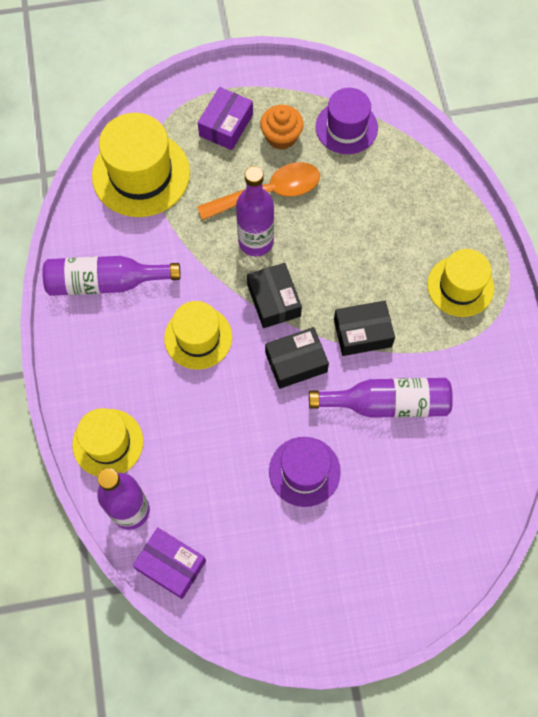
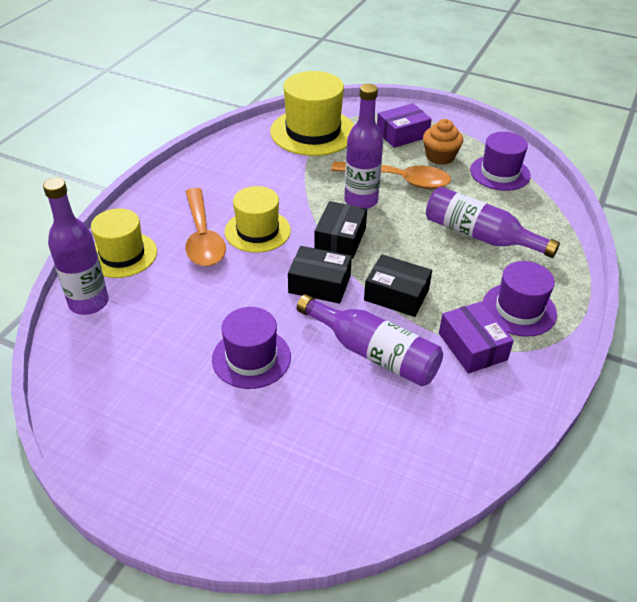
camera: 35 degrees right, 25 degrees down
purple bottle [42,256,181,296] -> purple bottle moved to [426,187,560,258]
purple box [133,528,206,599] -> purple box moved to [439,301,514,373]
yellow hat [427,249,494,317] -> purple hat [483,261,557,337]
none -> orange spoon [185,188,226,266]

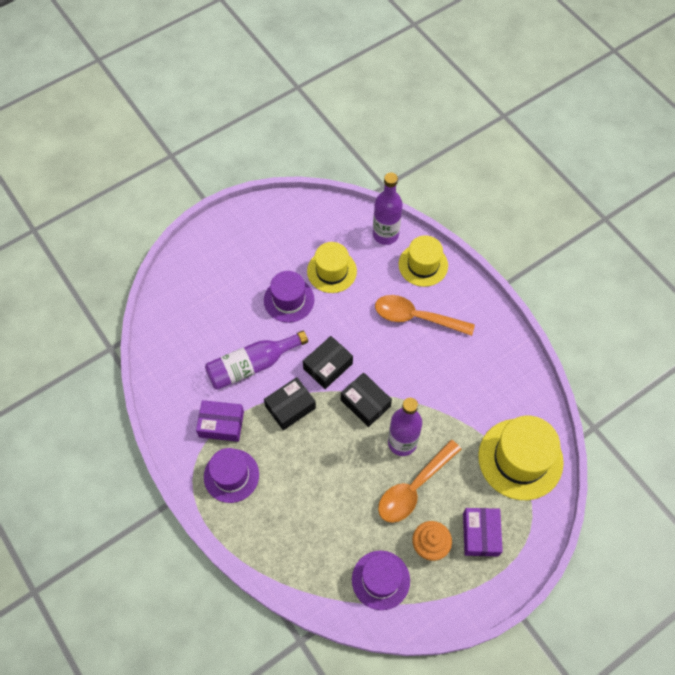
camera: 120 degrees right, 20 degrees up
yellow hat [225,186,291,253] -> yellow hat moved to [307,242,357,293]
purple bottle [426,187,560,258] -> none

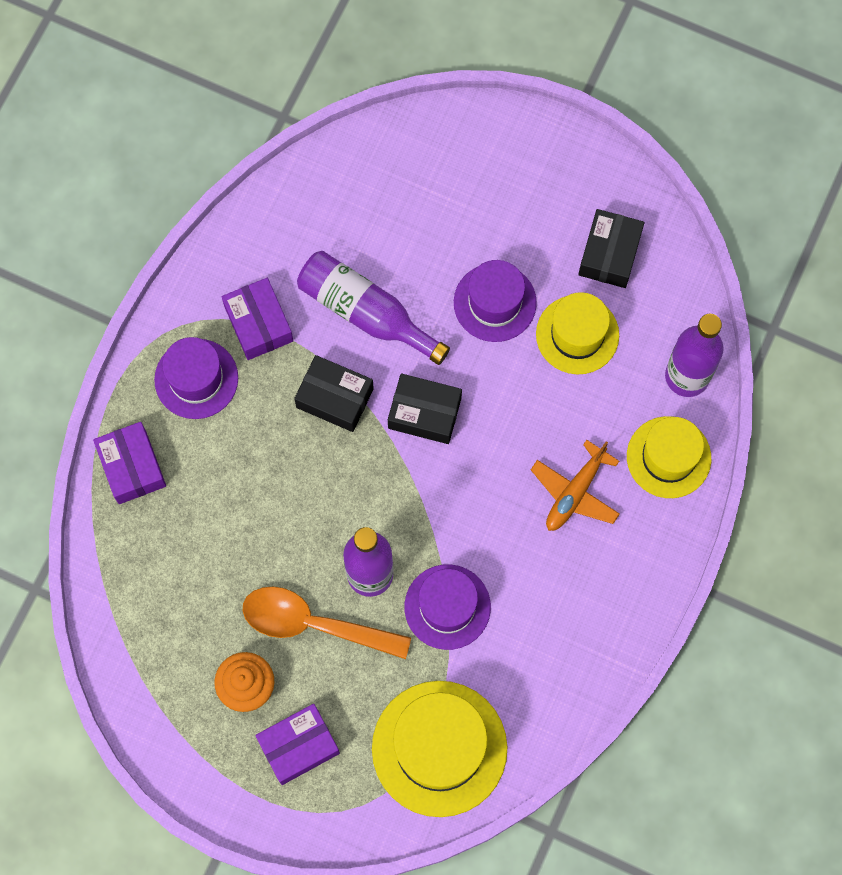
camera: 60 degrees right, 10 degrees up
black box [341,372,392,427] -> black box moved to [578,209,644,288]
purple hat [352,550,410,610] -> purple hat moved to [404,564,491,650]
orange spoon [375,295,475,336] -> orange plane [531,440,620,531]
none -> purple box [93,422,166,504]

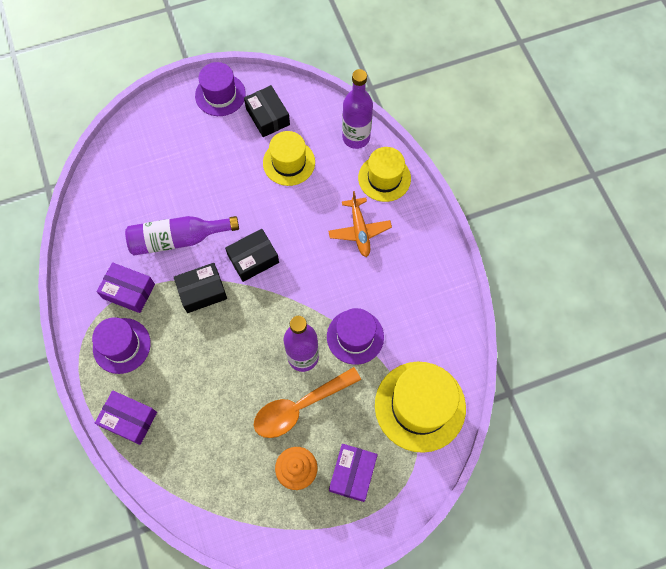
camera: 45 degrees left, 5 degrees down
purple hat [454,260,537,342] -> purple hat moved to [195,62,246,116]

